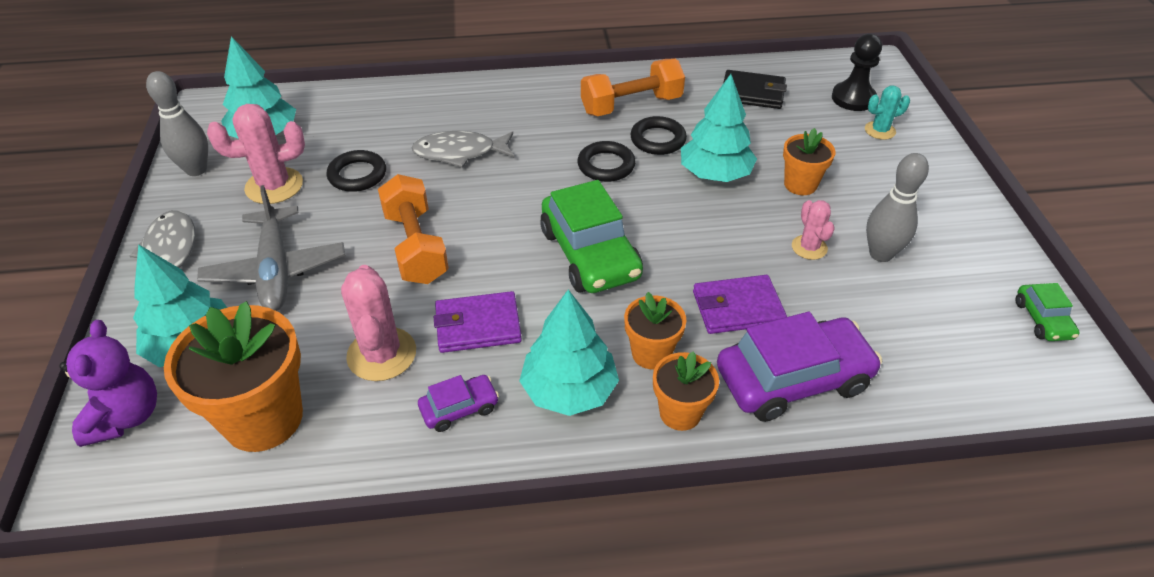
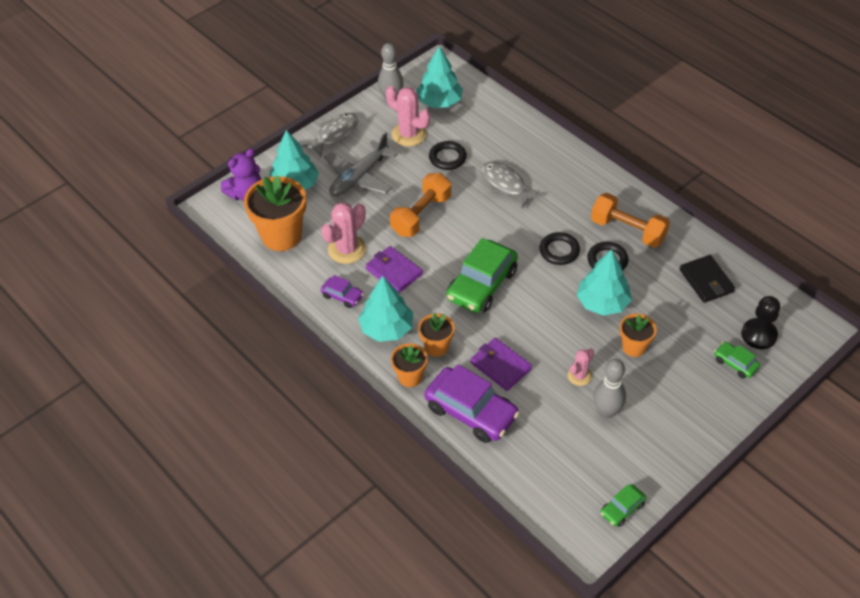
camera: 55 degrees right, 5 degrees up
turquoise cactus [865,86,910,140] -> green car [714,342,760,379]

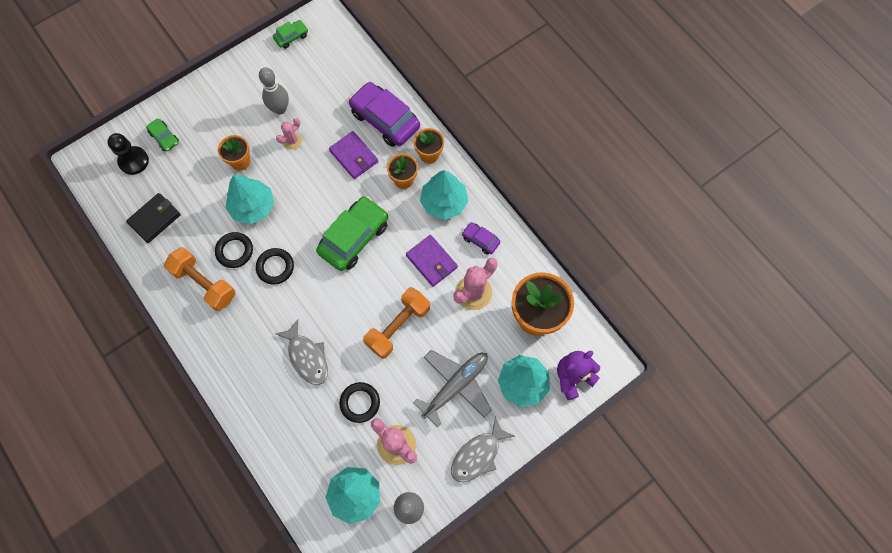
camera: 175 degrees left, 20 degrees up
black wallet [680,255,735,303] -> black wallet turned 60 degrees clockwise [126,193,181,243]

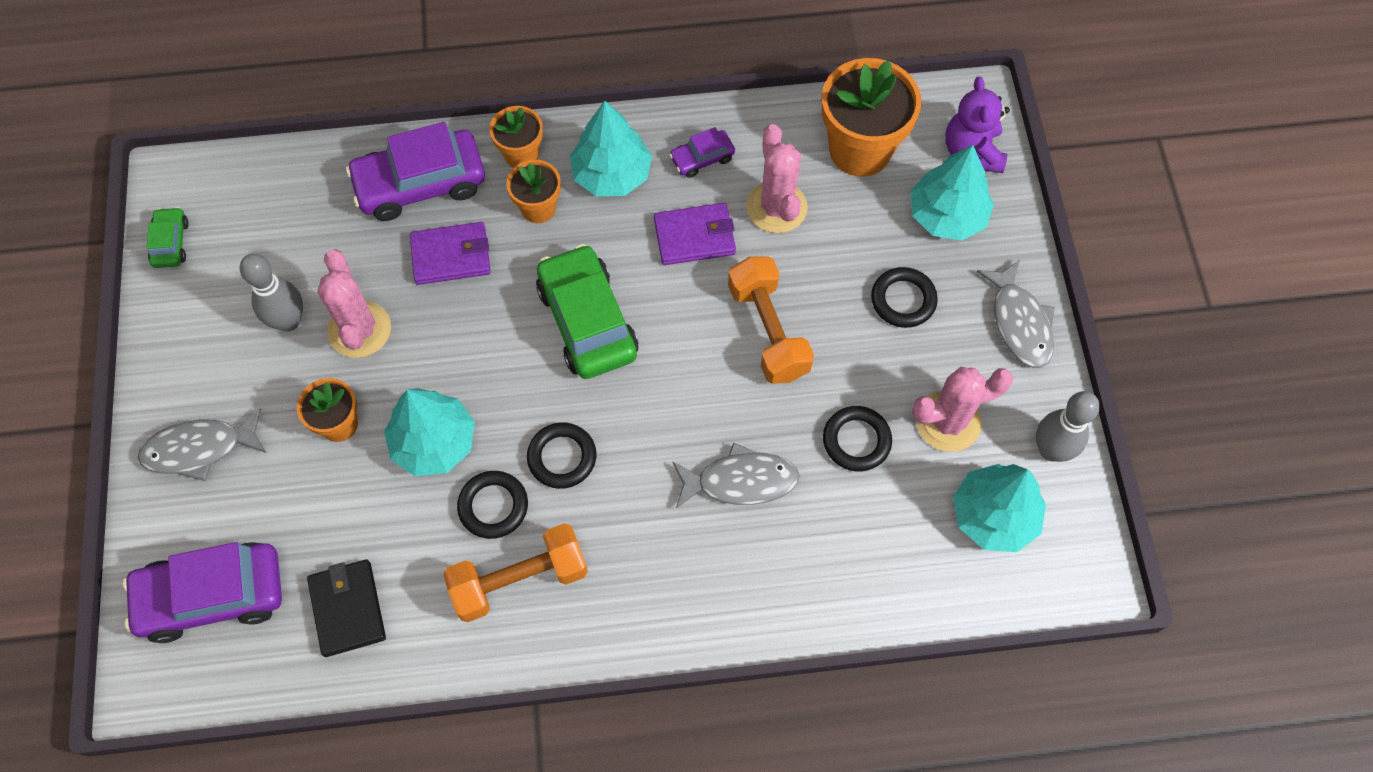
camera: 60 degrees left, 5 degrees down
black pawn [107,133,149,175] -> purple car [123,542,282,643]
green car [146,118,179,151] -> none
pink cactus [276,118,302,150] -> pink cactus [317,249,391,358], size x1.72
grey plane [413,350,492,428] -> black ring [871,267,938,328]
none -> grey fish [138,409,266,481]

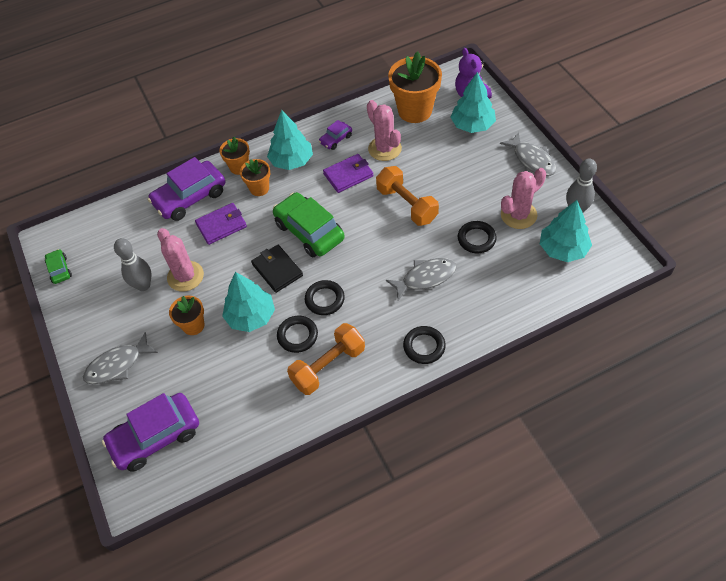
camera: 15 degrees left, 10 degrees down
black wallet [307,559,386,657] -> black wallet moved to [251,245,303,293]
black ring [871,267,938,328] -> black ring moved to [403,326,446,364]

